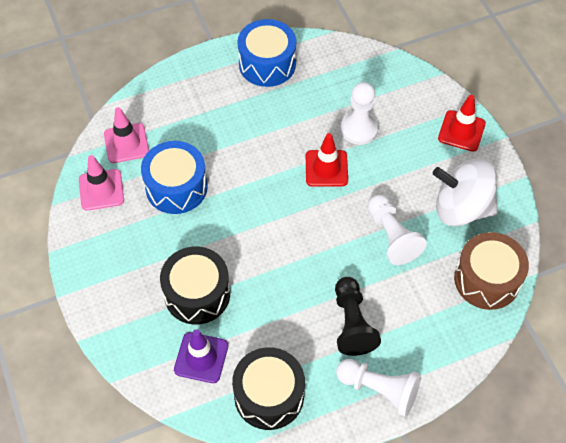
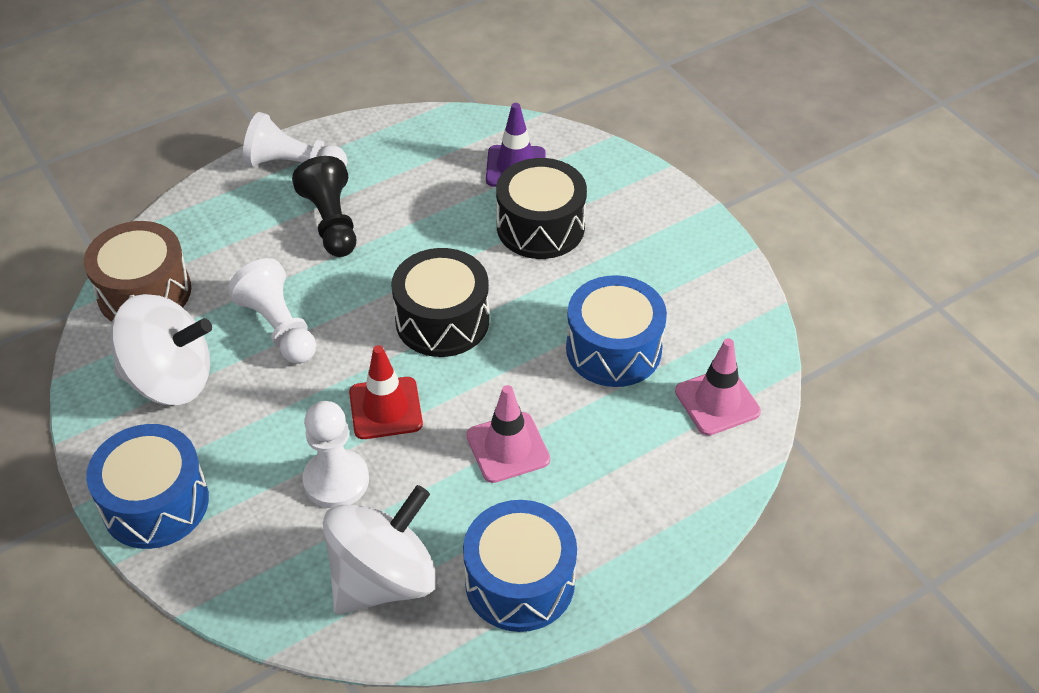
camera: 170 degrees right, 10 degrees down
pink traffic cone [79,155,124,211] -> pink traffic cone moved to [466,385,550,483]
black drum [232,347,305,430] -> black drum moved to [391,248,490,357]
red traffic cone [438,95,486,152] -> blue drum [86,424,209,549]
none -> white spinning top [323,485,438,615]

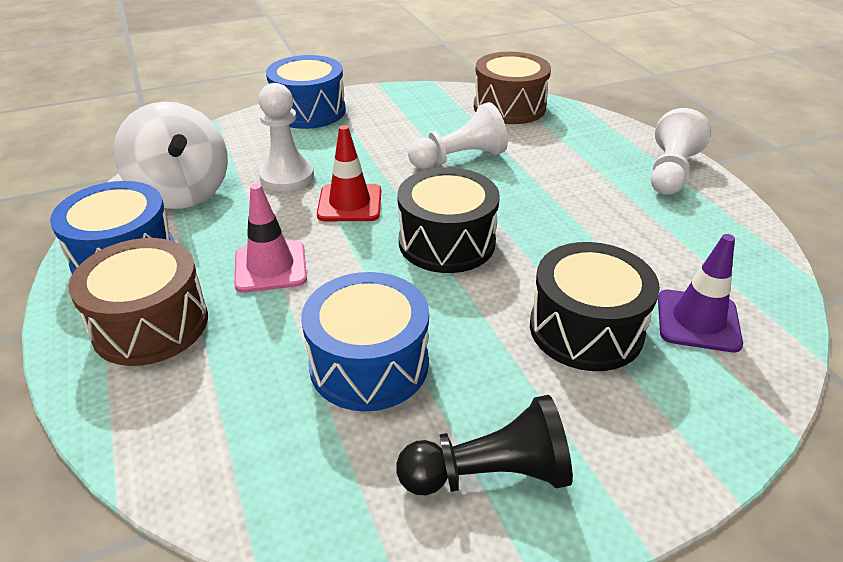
camera: 100 degrees right, 10 degrees down
white spinning top [110,294,212,405] -> none
black pawn [292,156,356,257] -> black pawn moved to [396,395,573,495]
pink traffic cone [675,338,761,436] -> none
none -> brown drum [68,238,208,366]

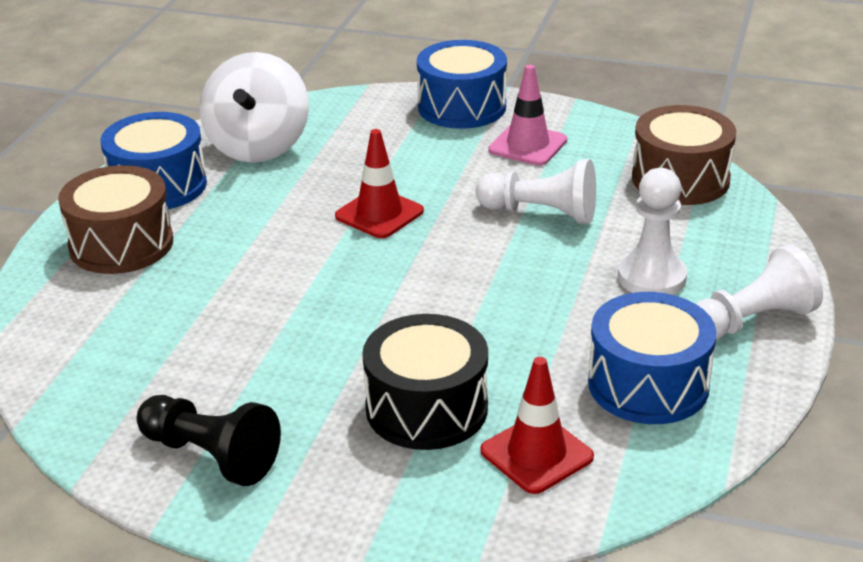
camera: 40 degrees right, 5 degrees down
pink traffic cone [234,183,307,293] -> pink traffic cone moved to [488,65,567,166]
white pawn [258,83,314,192] -> white pawn moved to [618,168,687,295]
blue drum [301,272,429,411] -> blue drum moved to [588,292,717,424]
black drum [397,167,500,273] -> none
purple traffic cone [658,234,743,352] -> red traffic cone [481,357,594,494]

